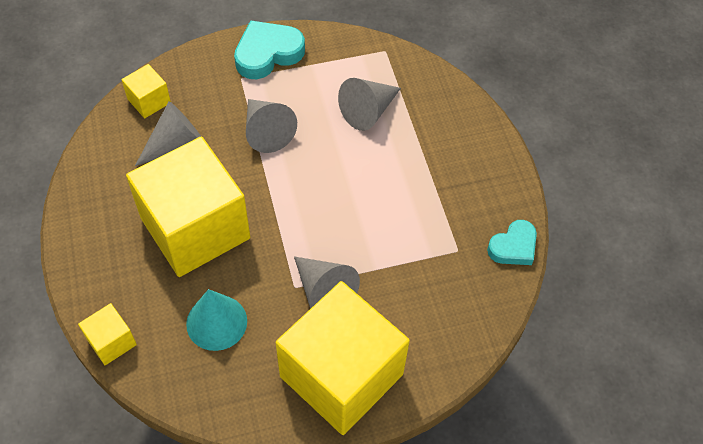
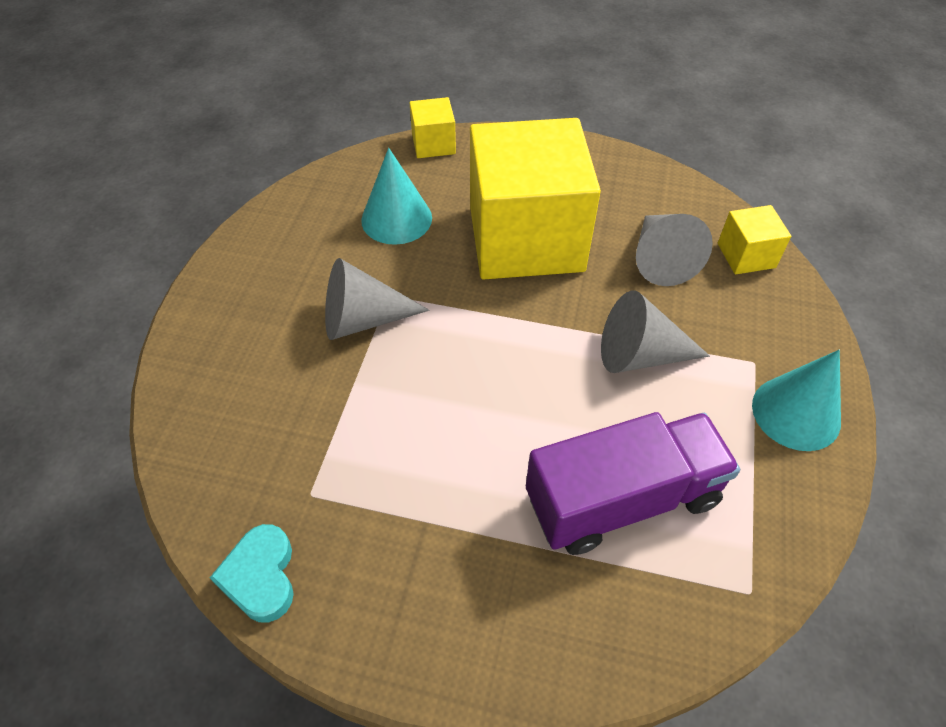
camera: 120 degrees right, 5 degrees down
turquoise heart [234,20,305,79] -> turquoise cone [752,350,841,451]
yellow cube [275,281,410,435] -> none
grey cone [338,78,401,131] -> purple truck [526,412,740,555]

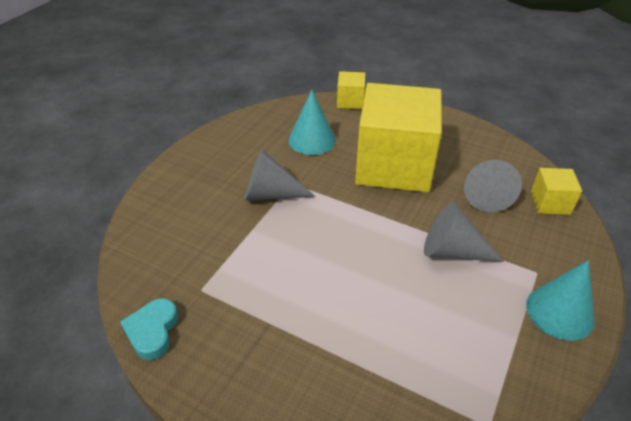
camera: 15 degrees right, 10 degrees down
purple truck [526,412,740,555] -> none

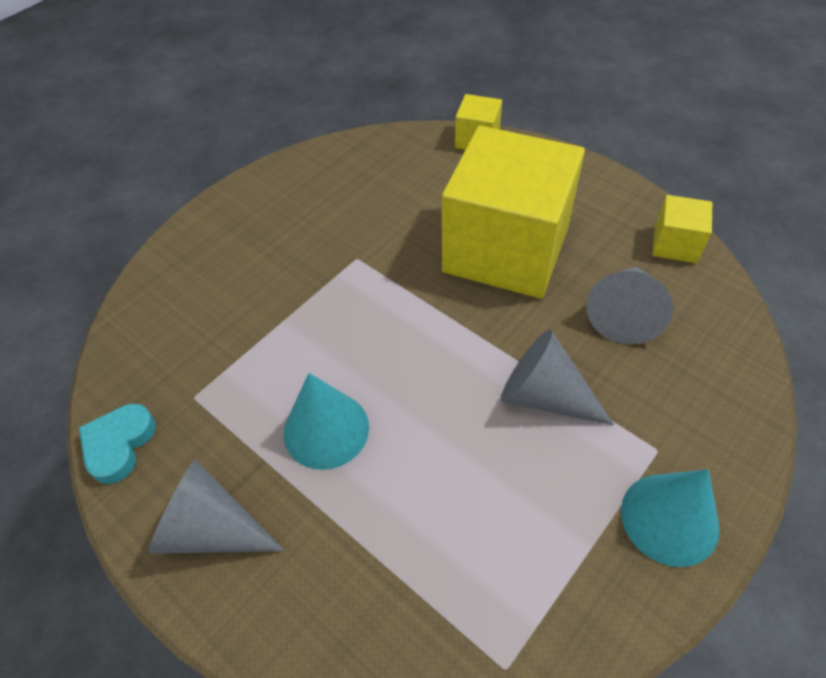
camera: 15 degrees right, 10 degrees up
grey cone [244,149,315,201] -> grey cone moved to [148,460,285,554]
turquoise cone [289,90,336,155] -> turquoise cone moved to [284,373,369,470]
yellow cube [531,168,582,215] -> yellow cube moved to [652,195,712,263]

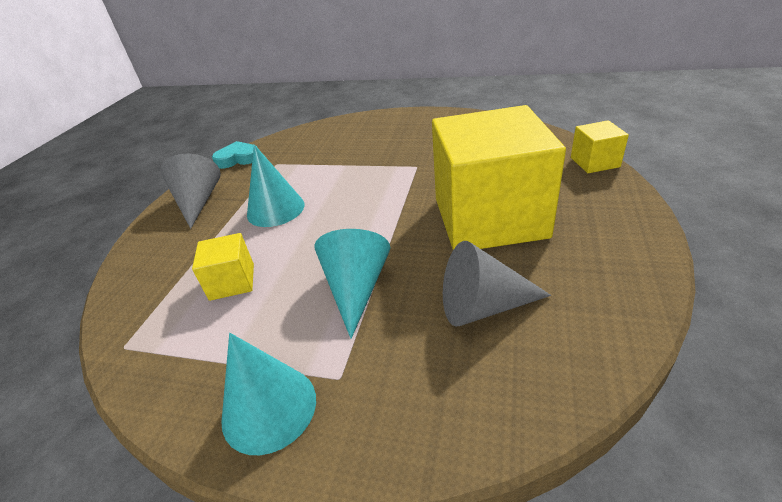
camera: 65 degrees right, 15 degrees down
grey cone [501,329,614,425] -> turquoise cone [314,229,391,339]
yellow cube [652,195,712,263] -> yellow cube moved to [192,233,254,301]

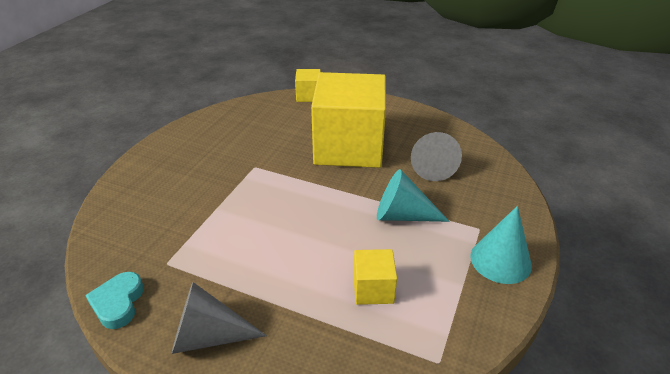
camera: 85 degrees left, 0 degrees up
turquoise cone [247,144,305,227] -> none

